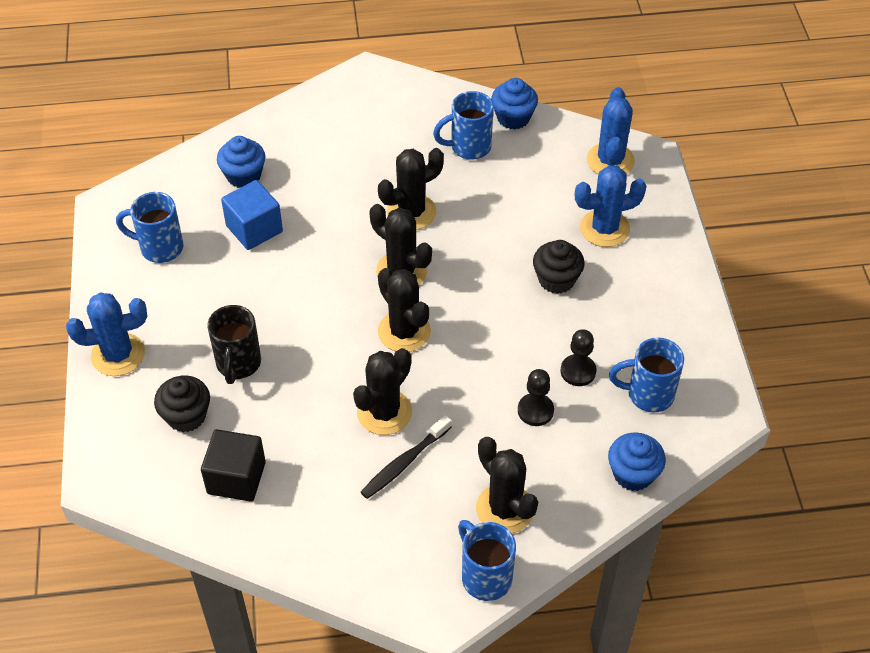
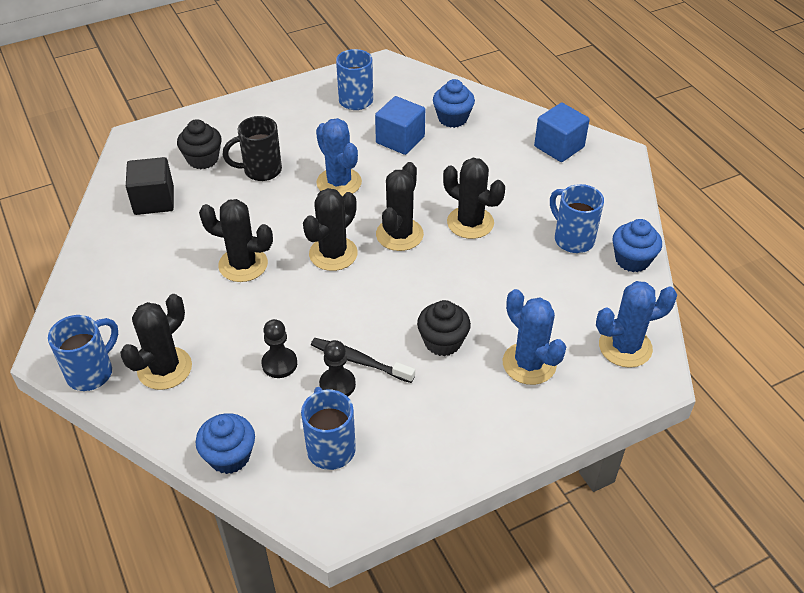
camera: 70 degrees right, 5 degrees down
blue cactus [66,292,147,376] -> blue cactus moved to [316,118,362,196]
black toothbrush [361,415,452,499] -> black toothbrush moved to [311,338,415,383]
none -> blue cube [534,103,590,162]

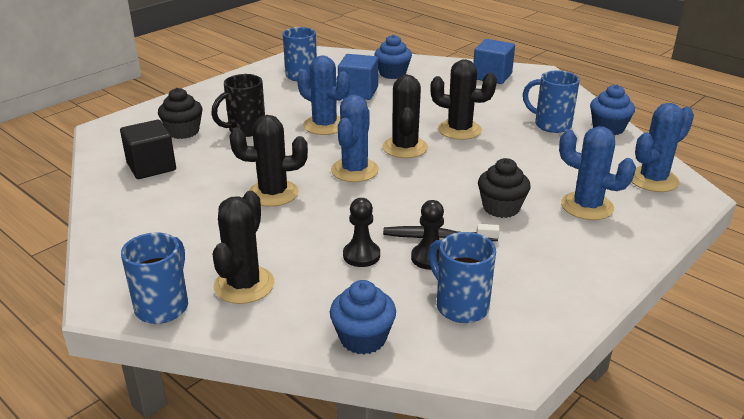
camera: 20 degrees left, 15 degrees down
black cactus [303,188,358,271] -> blue cactus [331,95,379,182]

